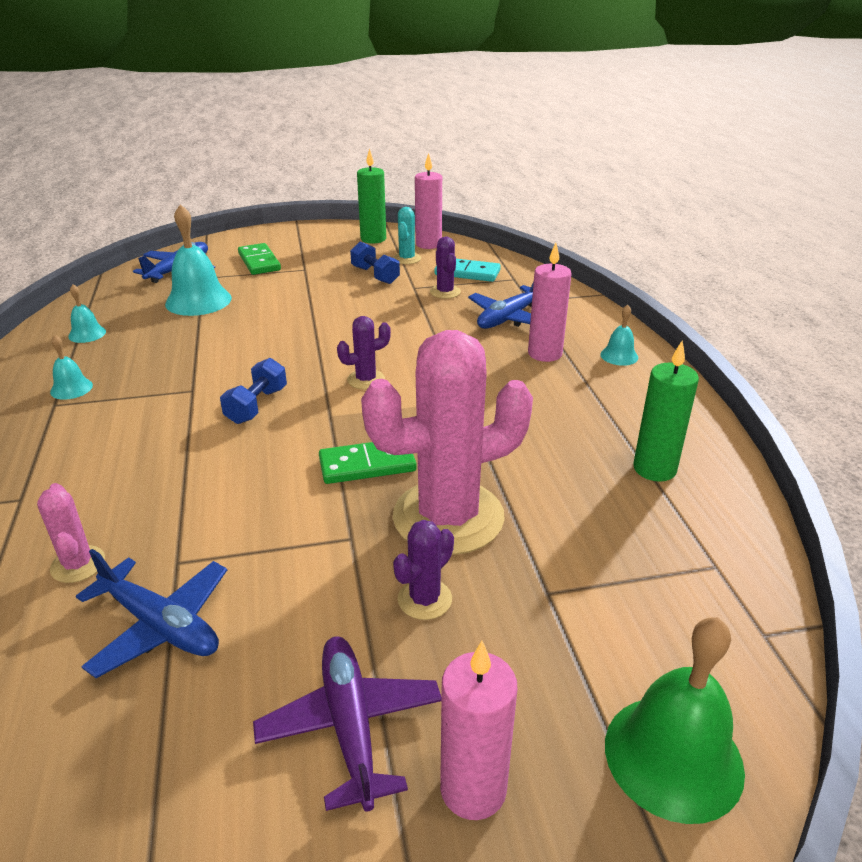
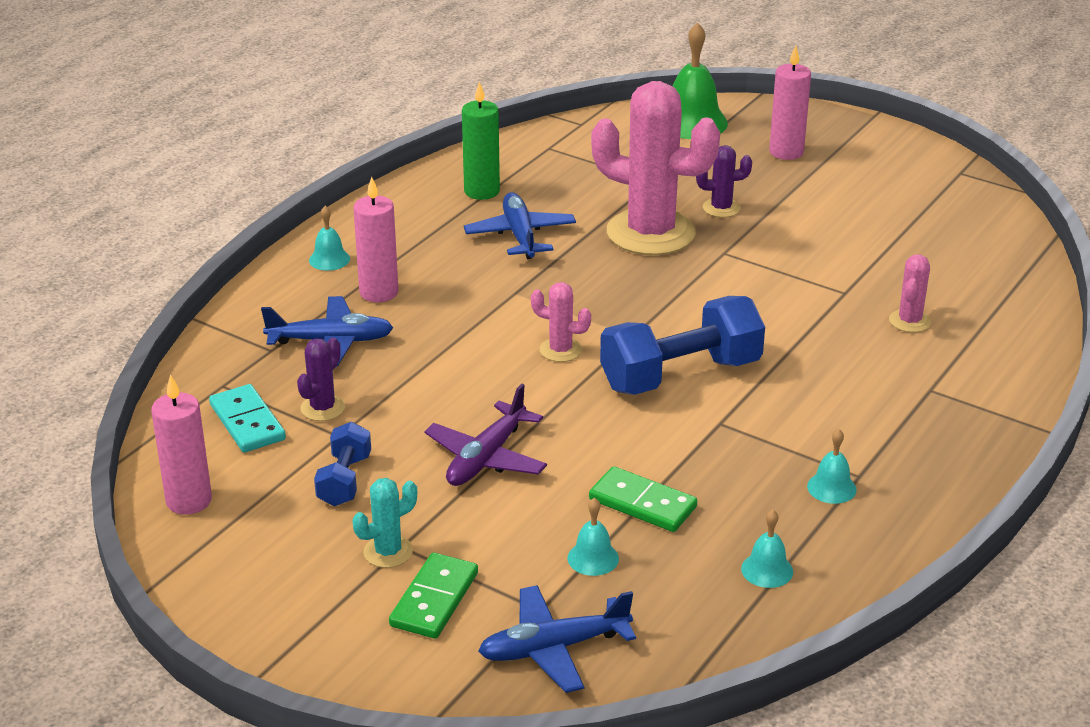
camera: 135 degrees left, 0 degrees up
blue plane [76,549,227,678] -> blue plane moved to [464,192,576,259]
turquoise bell [165,204,232,316] -> turquoise bell [568,498,619,576], size x0.51
blue dumbbell [220,358,287,424] -> blue dumbbell [600,296,765,395], size x1.87
purple plane [253,636,442,812] -> purple plane moved to [424,384,547,486]
green domino [319,442,417,484] -> green domino moved to [589,466,697,532]
purple cactus [337,316,391,390] -> pink cactus [531,282,591,362]
green candle [357,148,386,244] -> none
turquoise cactus [393,207,421,264] -> turquoise cactus moved to [353,478,417,568]

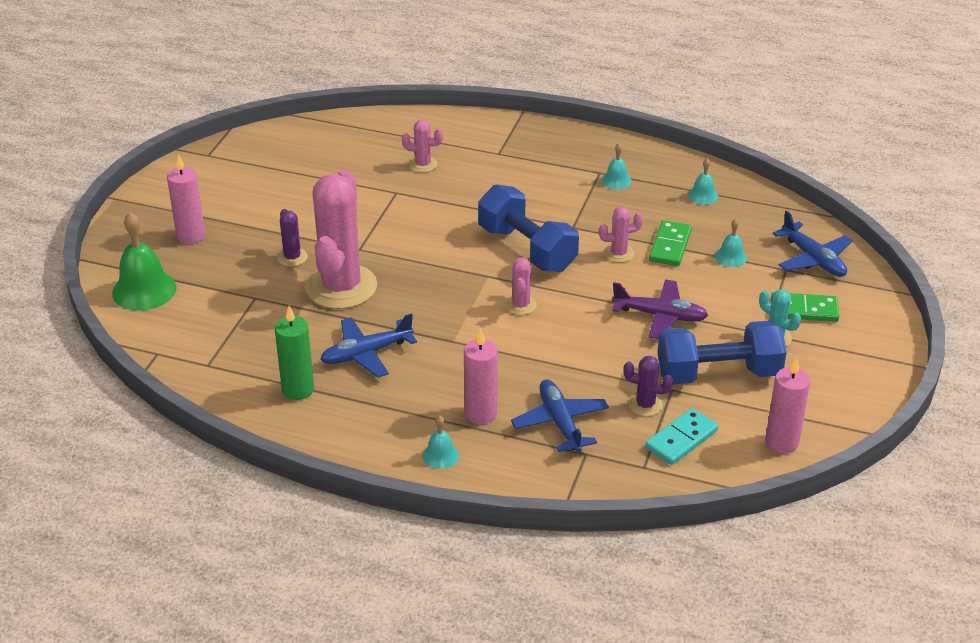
camera: 105 degrees left, 5 degrees up
blue dumbbell [314,422,371,506] -> blue dumbbell [658,321,787,384], size x1.87
none -> pink cactus [599,207,643,263]

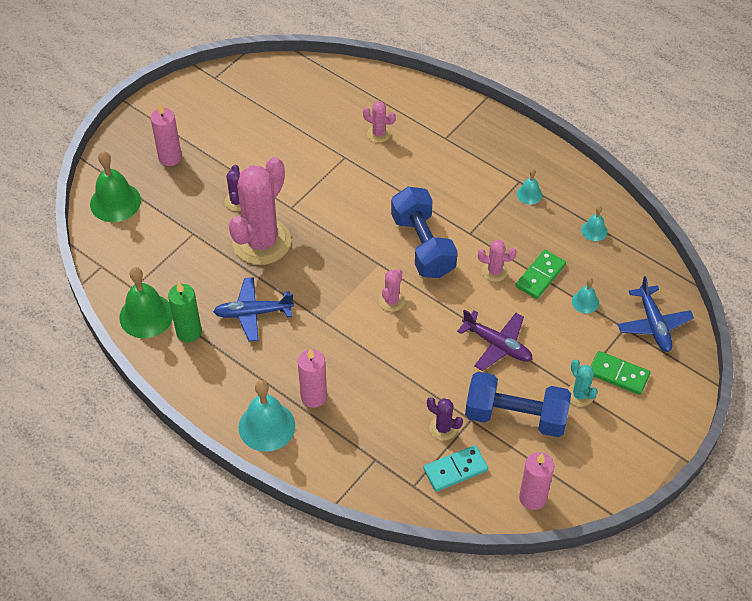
camera: 20 degrees right, 15 degrees up
turquoise bell [423,415,459,469] -> turquoise bell [239,380,295,452], size x1.96
blue plane [511,379,609,452] -> none
none -> green bell [119,267,173,338]

